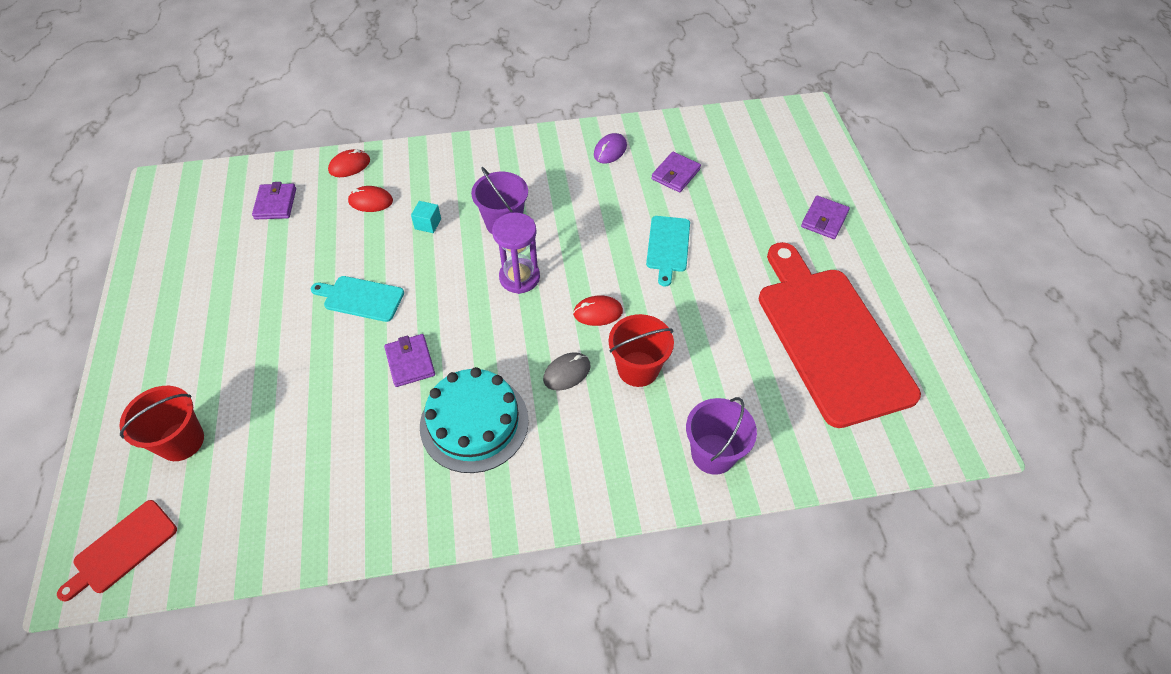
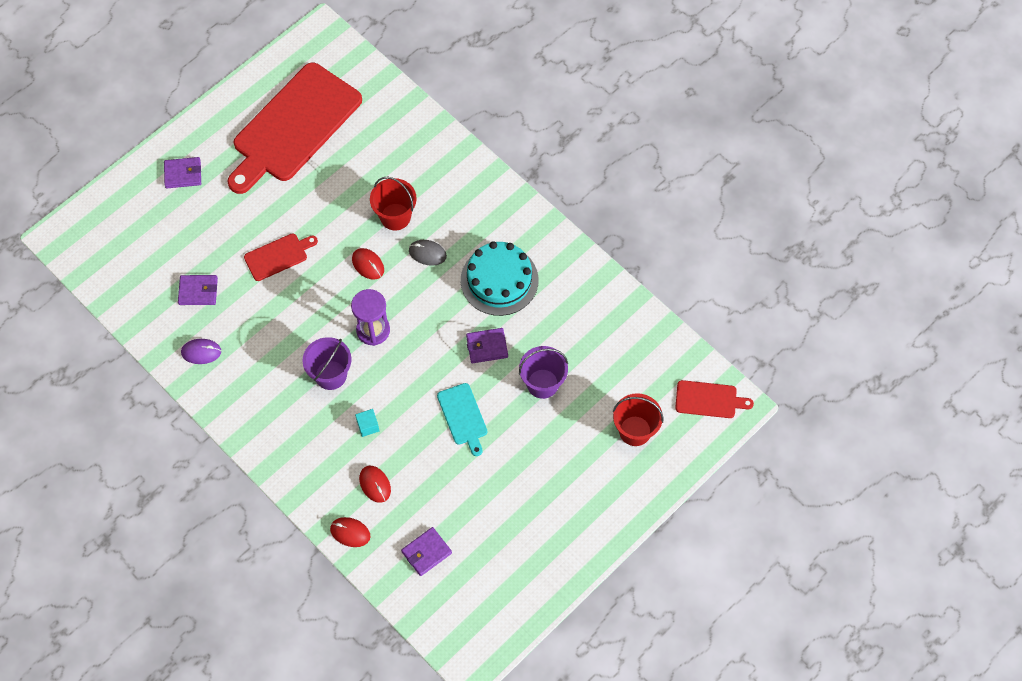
camera: 125 degrees left, 10 degrees up
purple wallet [384,334,435,387] -> purple wallet turned 45 degrees clockwise [466,328,508,363]
turquoise cutting board [646,216,690,286] -> red cutting board [244,233,318,281]
purple bucket [686,397,757,475] -> purple bucket moved to [519,346,568,399]

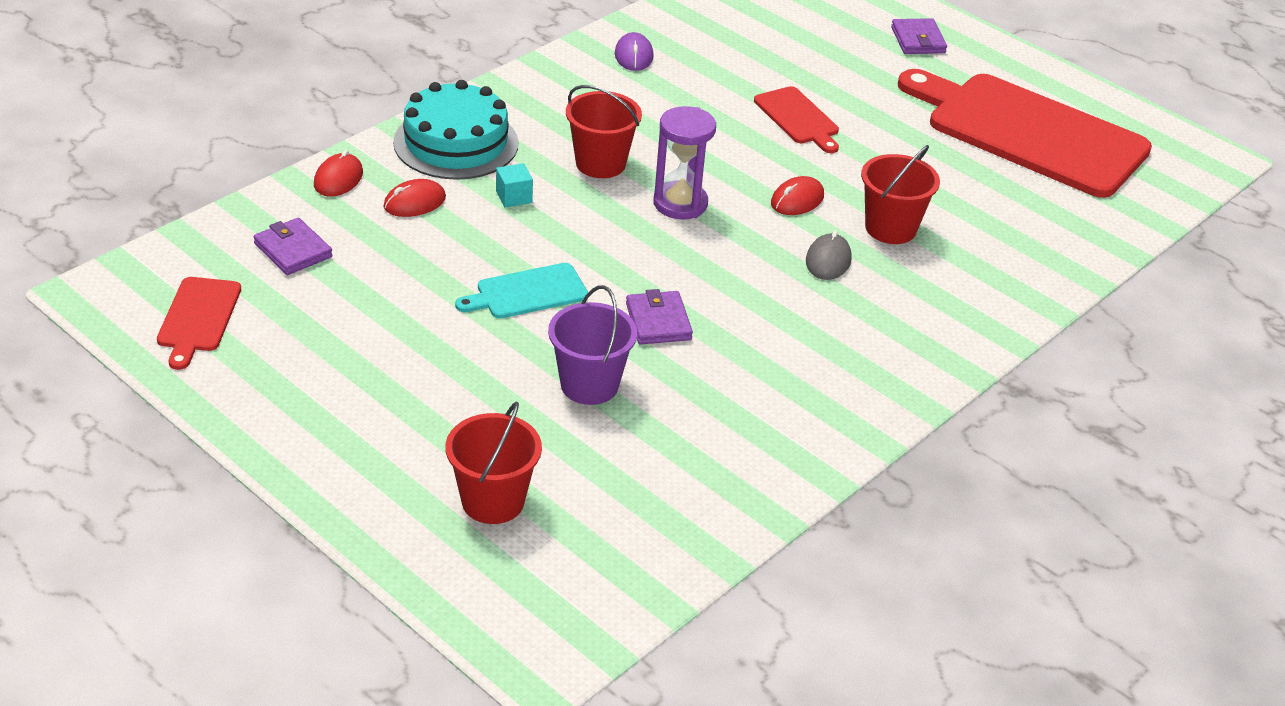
camera: 85 degrees right, 25 degrees down
purple wallet [178,275,218,305] -> none
purple bucket [302,337,351,390] -> red bucket [566,85,642,178]
turquoise cake [461,241,539,316] -> turquoise cake moved to [393,80,518,180]
red cutting board [675,380,754,418] -> red cutting board moved to [157,277,241,370]

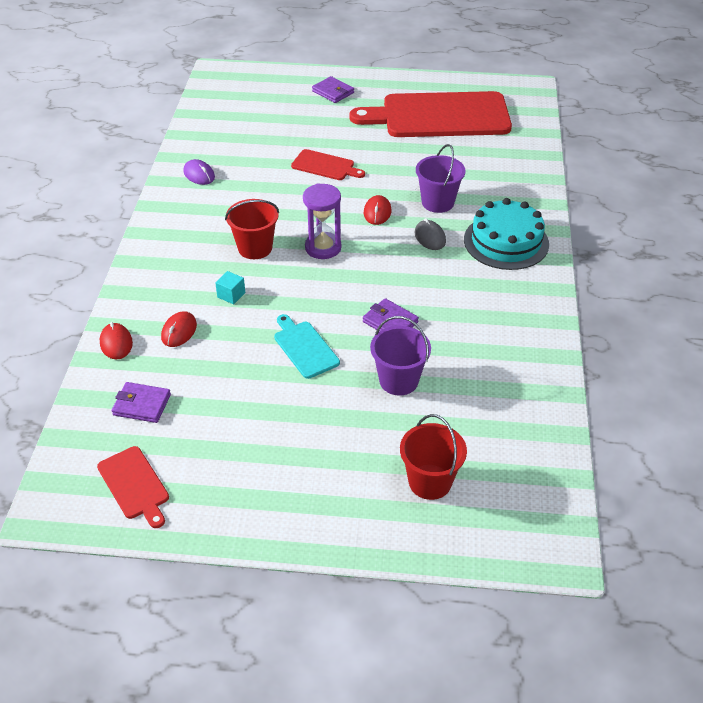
camera: 35 degrees left, 5 degrees up
turquoise cake [393,80,518,180] -> turquoise cake moved to [464,198,549,270]
turquoise cutting board [455,263,588,319] -> turquoise cutting board turned 120 degrees clockwise [274,314,340,379]
red bucket [861,145,940,244] -> purple bucket [416,144,466,213]

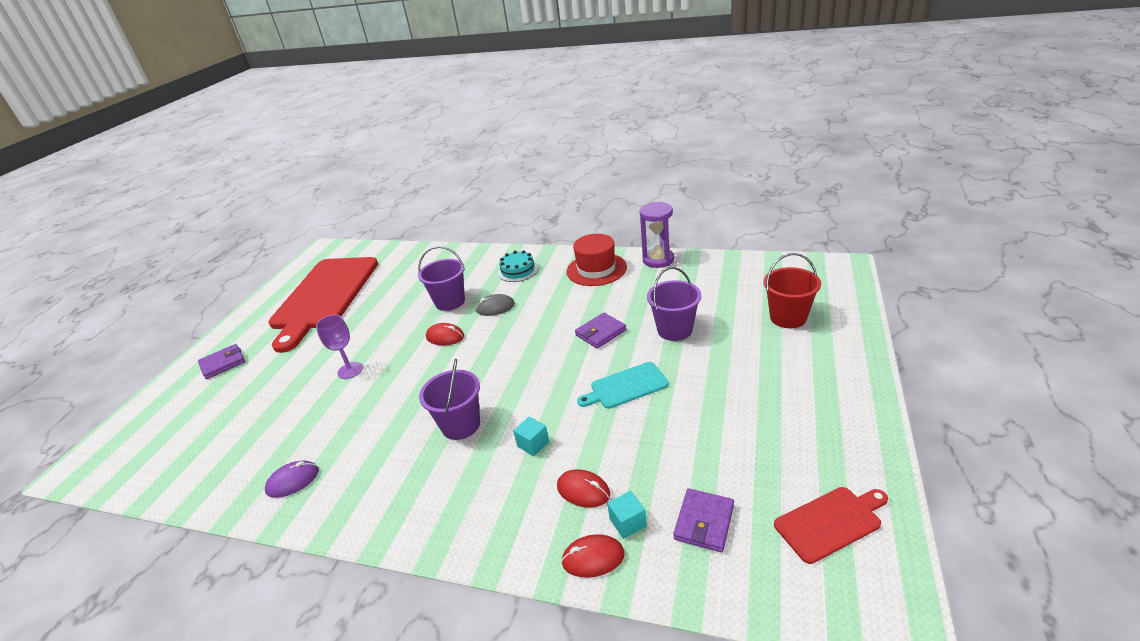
camera: 75 degrees left, 10 degrees down
red bucket [225,199,279,259] -> purple bucket [419,359,480,440]
red cutting board [291,149,365,180] -> purple goblet [316,315,363,379]
purple hourglass [303,183,341,259] -> purple hourglass moved to [640,202,674,268]
turquoise cake [464,198,549,270] -> turquoise cake [498,250,539,282], size x0.58
none -> red hat [566,234,627,286]
none -> turquoise cube [607,491,647,539]

